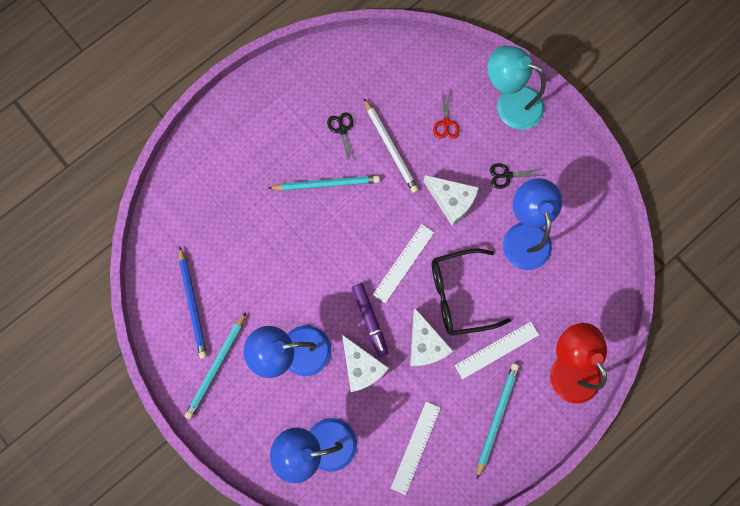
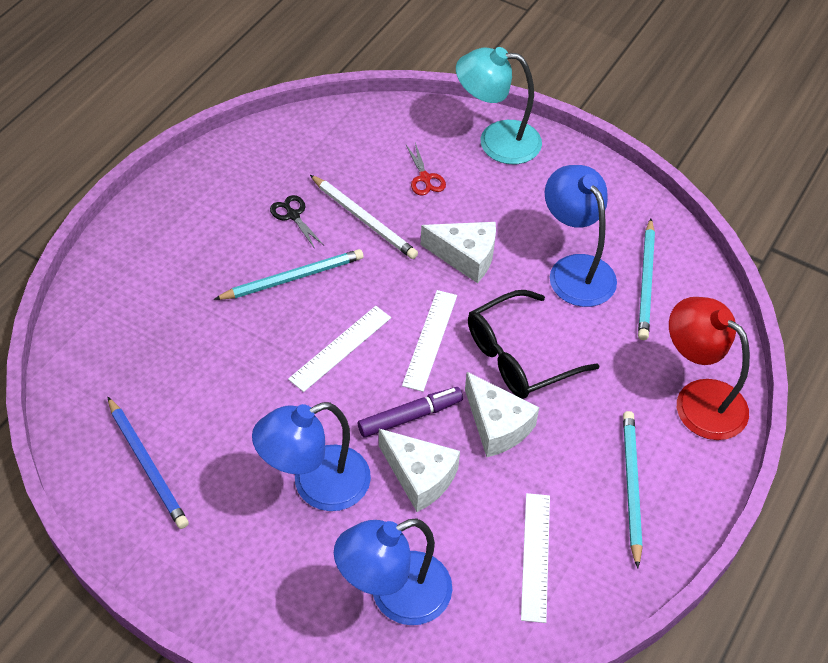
camera: 20 degrees left, 25 degrees down
turquoise pencil [185,312,246,420] -> turquoise pencil moved to [638,218,655,340]
purple marker [352,283,388,357] -> purple marker turned 75 degrees counterclockwise [358,387,463,438]
white ruler [455,321,539,379] -> white ruler moved to [288,306,391,392]
black scissors [490,163,545,189] -> none

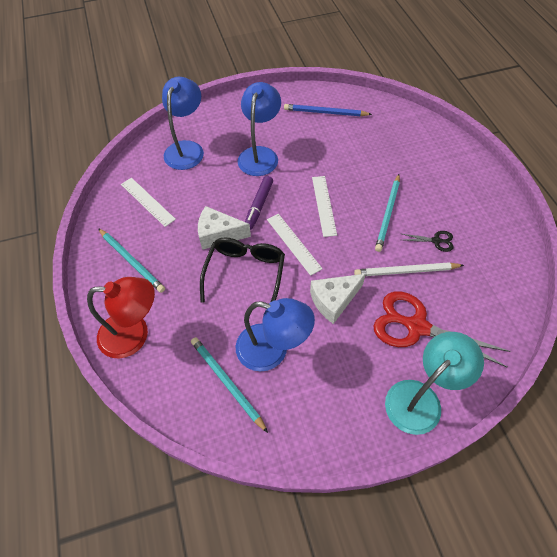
camera: 135 degrees right, 5 degrees up
white cheese [379,429,460,512] -> none
red scissors [406,142,446,196] -> red scissors [374,291,511,367], size x2.24

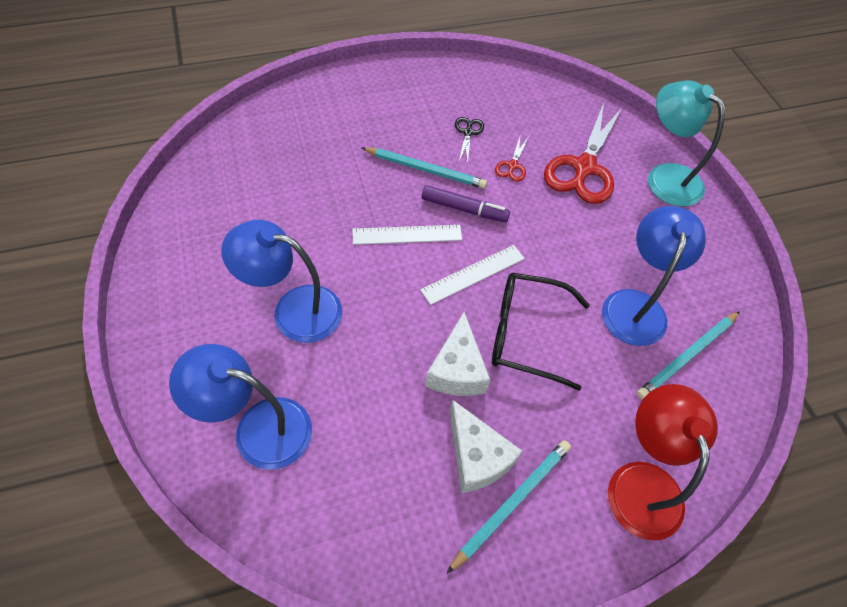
camera: 95 degrees left, 0 degrees up
white ruler [121,178,176,227] -> none
purple marker [245,176,273,230] -> purple marker moved to [422,185,510,222]
blue pencil [284,104,372,116] -> none
white cheese [310,274,366,324] -> white cheese moved to [450,399,523,493]
white pencil [354,262,464,276] -> red scissors [495,137,529,182]

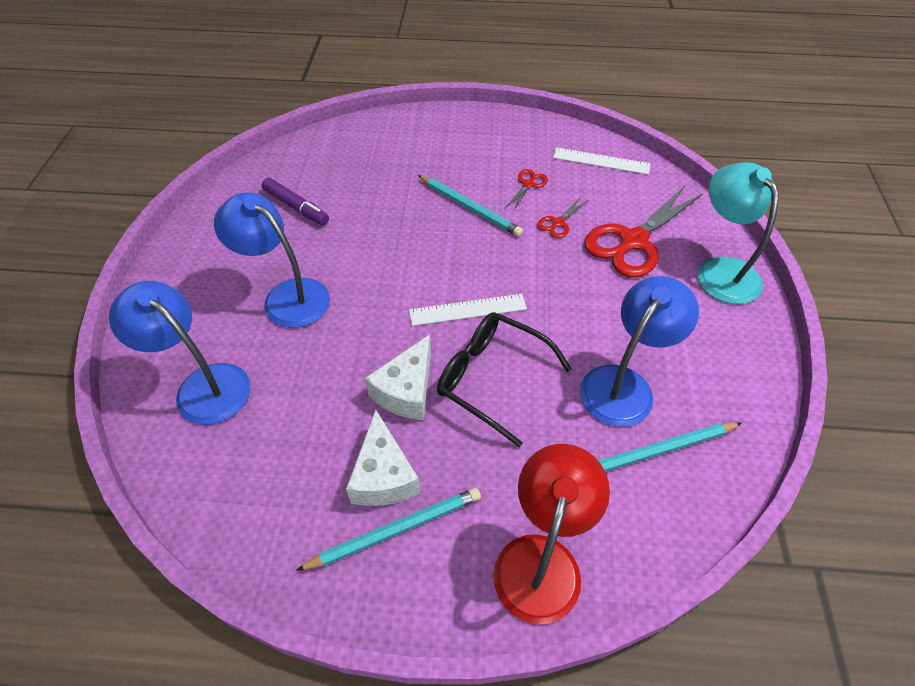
camera: 25 degrees right, 5 degrees down
white ruler [352,225,462,245] -> white ruler moved to [553,147,650,175]
purple marker [422,185,510,222] -> purple marker moved to [262,178,329,225]
black scissors [455,117,484,164] -> red scissors [505,169,548,210]

